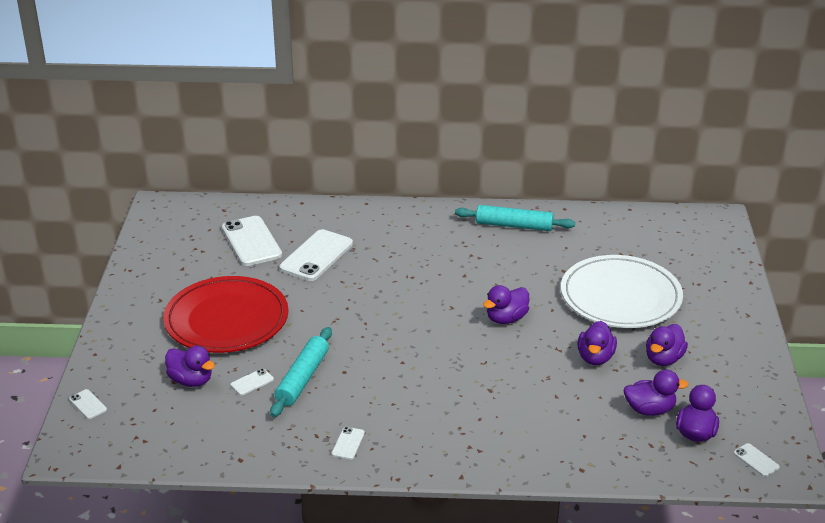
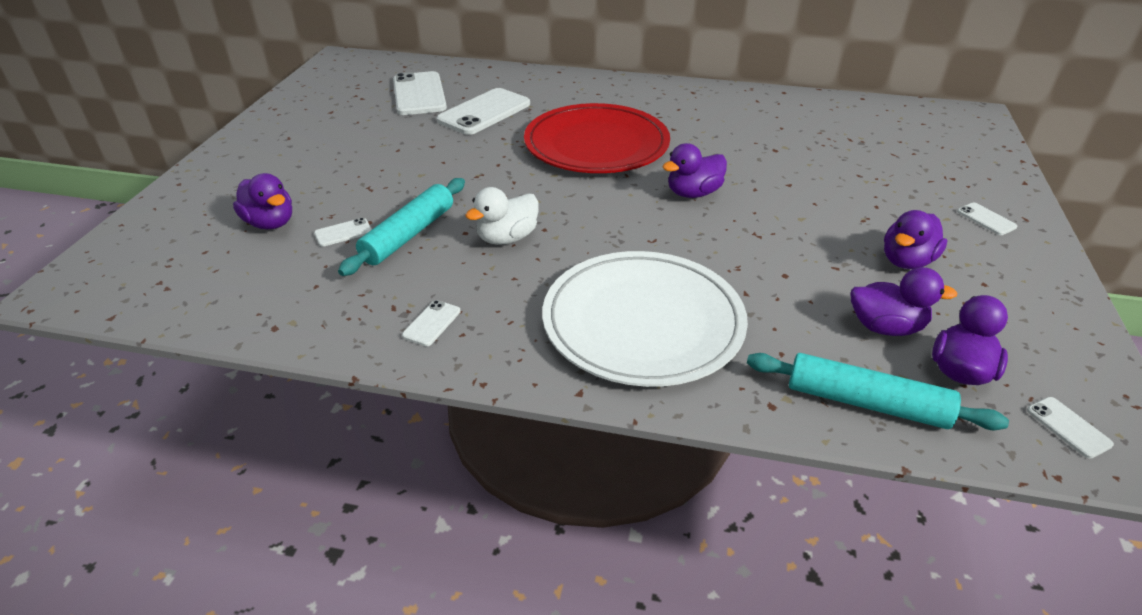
camera: 10 degrees right, 5 degrees up
white phone [69,389,107,419] -> white phone moved to [957,203,1017,235]
red plate [163,276,288,353] -> red plate moved to [524,103,670,173]
turquoise rolling pin [455,205,575,231] -> turquoise rolling pin moved to [747,353,1009,430]
white plate [561,255,683,328] -> white plate moved to [542,251,748,387]
purple duck [577,321,617,365] -> none
none -> white duck [465,187,539,245]

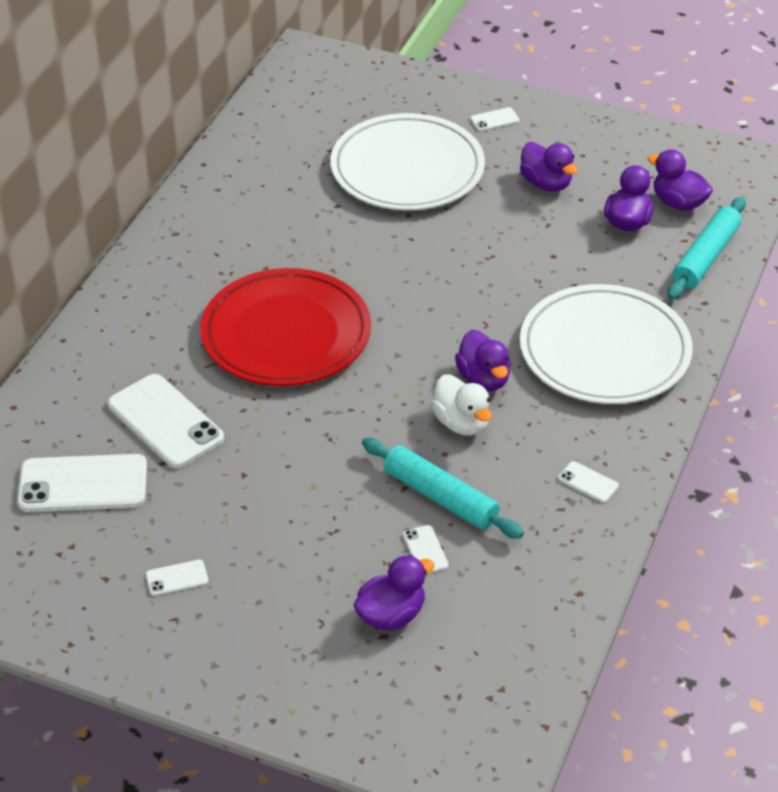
camera: 80 degrees left, 5 degrees up
purple duck [662,143,727,198] -> purple duck moved to [455,330,511,391]
white phone [1027,397,1114,459] -> white phone moved to [146,560,208,596]
none -> white plate [331,113,485,210]

